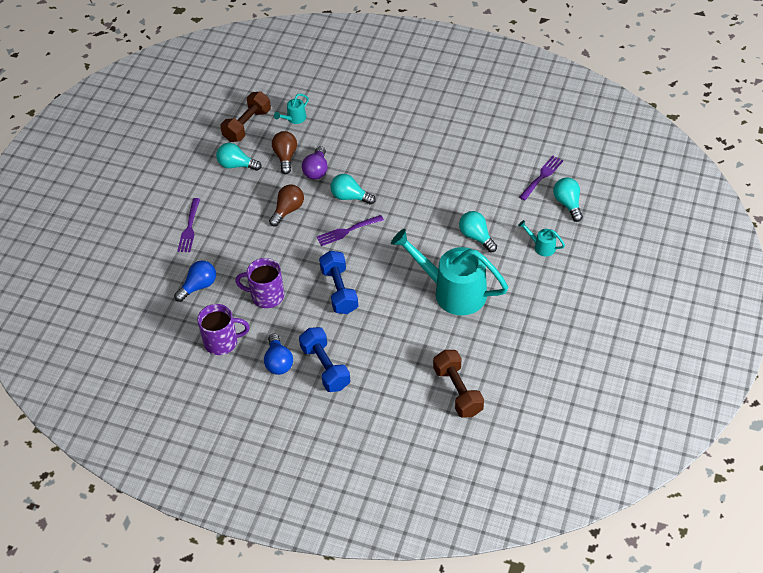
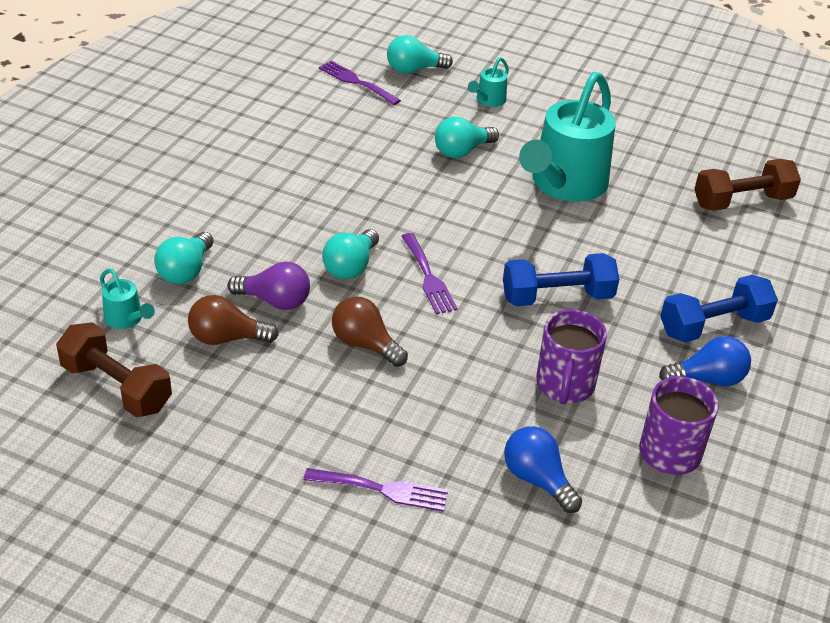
camera: 90 degrees left, 10 degrees down
turquoise light bulb [216,143,261,171] -> turquoise light bulb moved to [154,232,214,284]

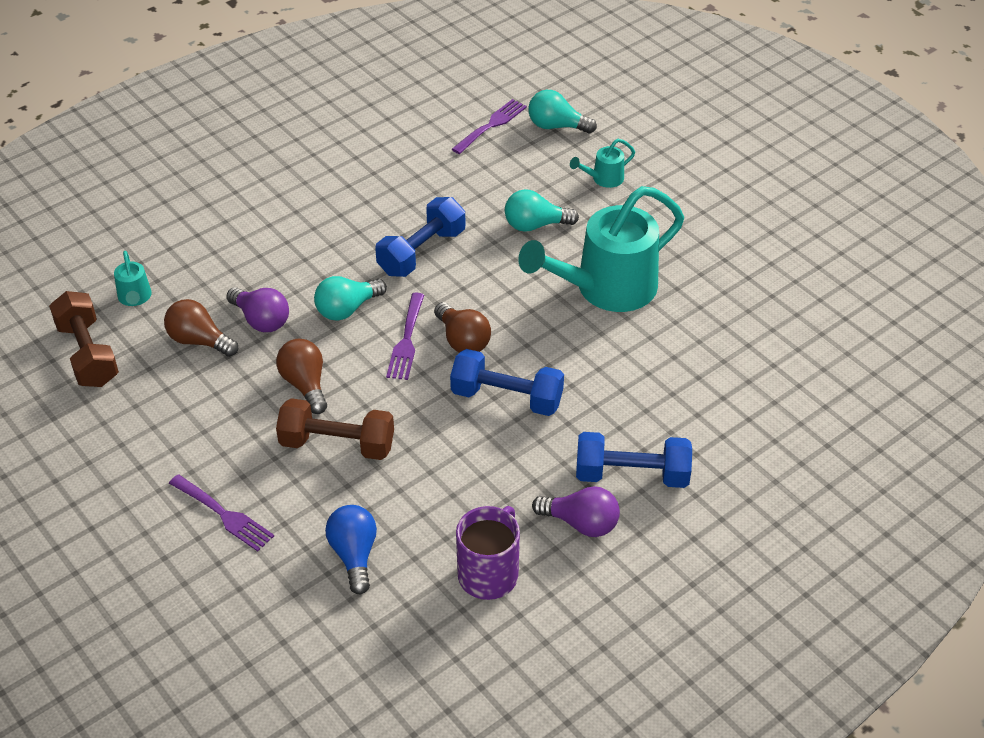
camera: 30 degrees right, 5 degrees up
turquoise light bulb [154,232,214,284] -> none
purple fork [319,61,401,105] -> purple fork turned 60 degrees clockwise [452,99,527,154]
purple mug [536,309,607,404] -> none
blue light bulb [659,336,751,386] -> purple light bulb [532,486,620,537]
brown dumbbell [694,159,801,211] -> brown dumbbell moved to [276,398,394,460]
none -> blue dumbbell [375,197,465,277]
none -> brown light bulb [434,302,491,353]

